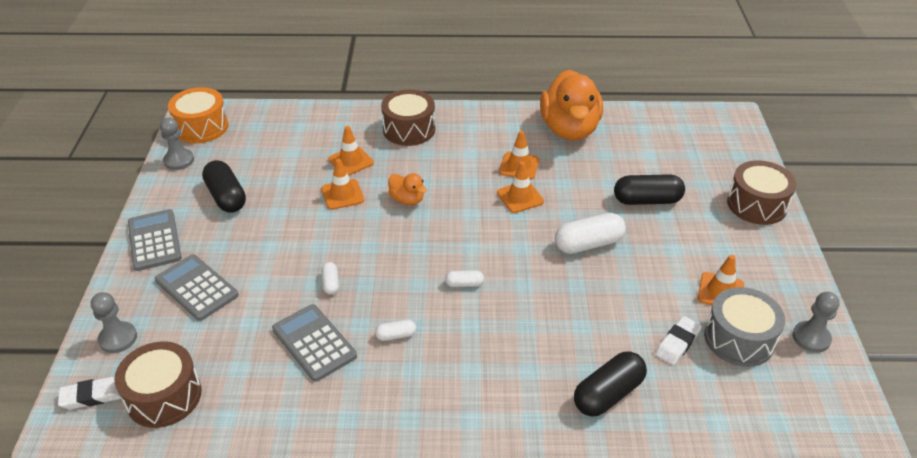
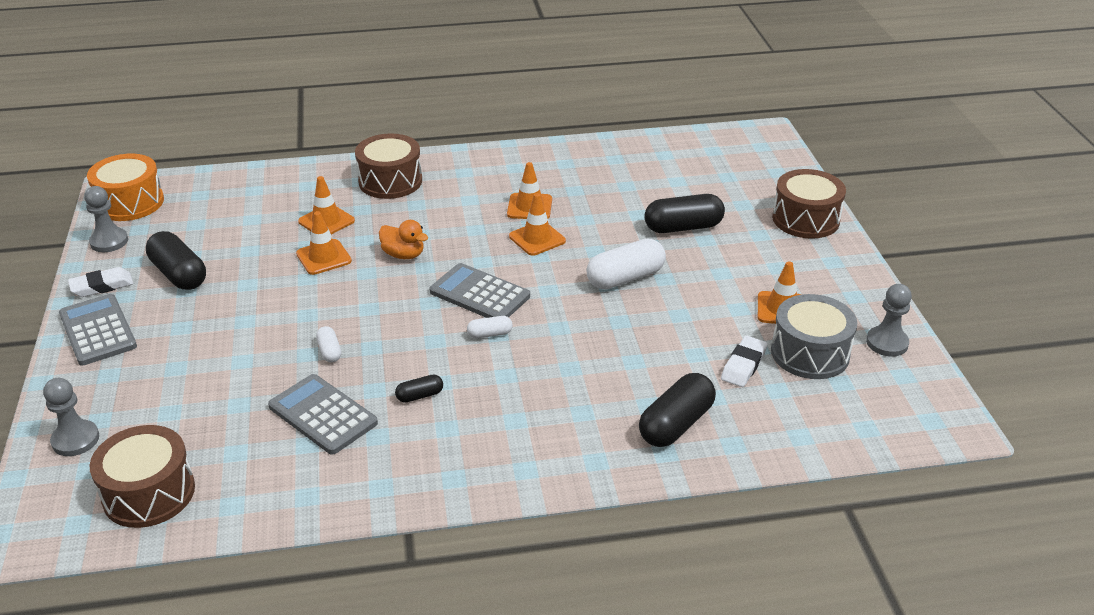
camera: 10 degrees left, 5 degrees down
white eraser [58,377,121,409] -> white eraser moved to [68,267,134,297]
grey calculator [155,254,239,321] -> grey calculator moved to [429,263,530,318]
white capsule [375,320,416,341] -> black capsule [395,374,443,403]
orange duck [540,69,603,140] -> none

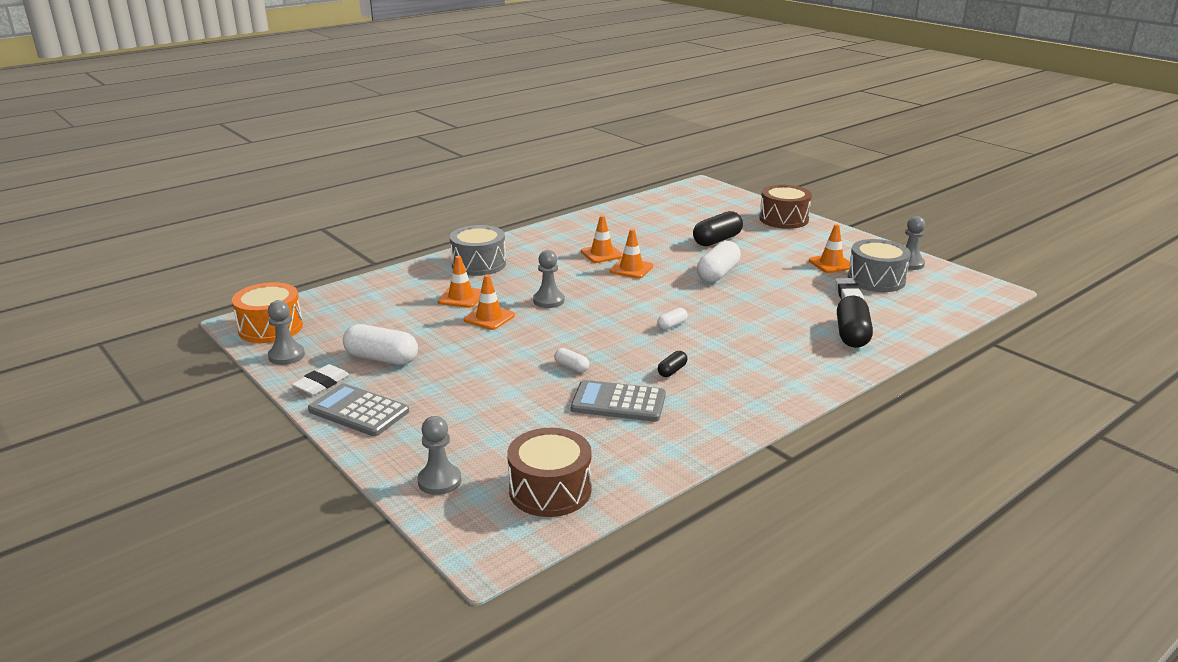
camera: 30 degrees left, 10 degrees down
black capsule [146,231,206,290] -> white capsule [343,324,418,365]
brown drum [355,133,422,199] -> grey drum [449,225,506,276]
orange duck [379,220,428,259] -> grey pawn [533,250,564,308]
grey calculator [429,263,530,318] -> none

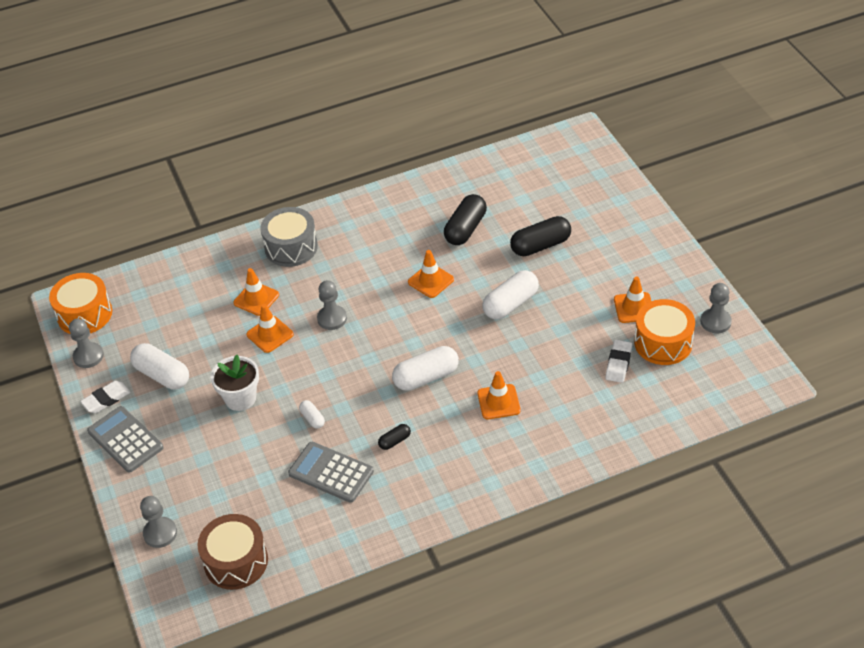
camera: 20 degrees right, 20 degrees up
orange traffic cone [581,215,623,263] -> orange traffic cone moved to [477,371,521,419]
white capsule [657,308,688,330] -> white capsule [392,346,459,391], size x2.00
brown drum [759,185,812,229] -> none
black capsule [837,296,873,348] -> black capsule moved to [444,194,487,245]
grey drum [848,239,911,292] -> orange drum [634,299,695,365]
none -> white flower pot [211,355,259,411]

